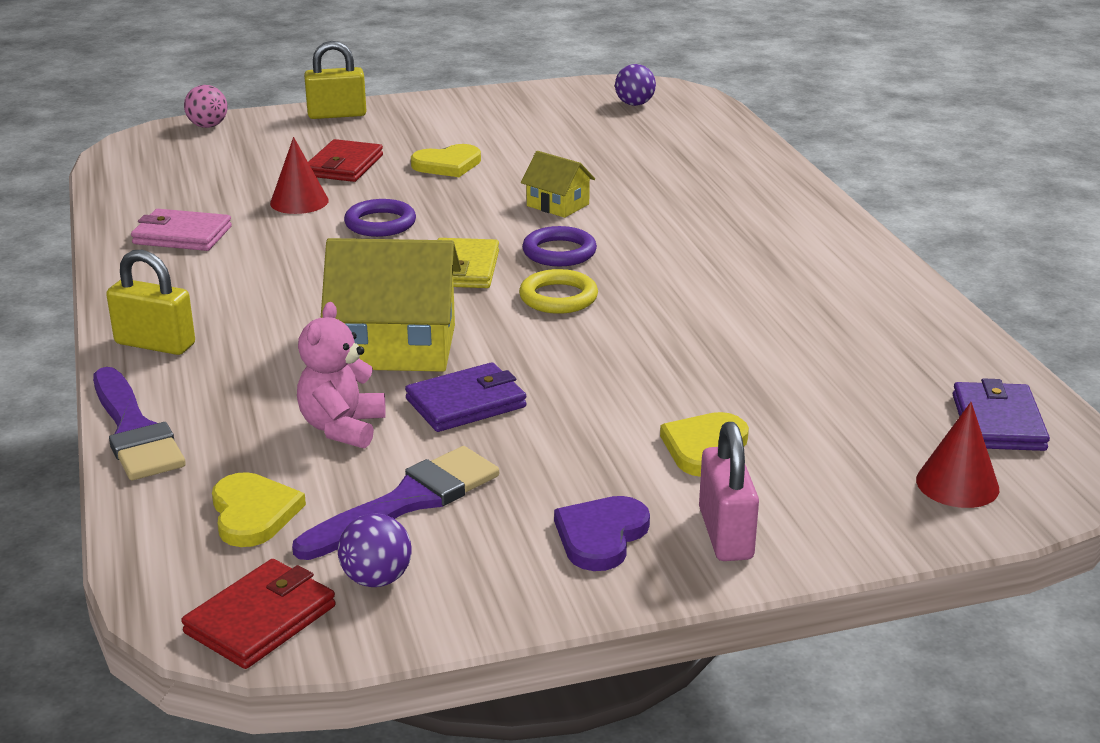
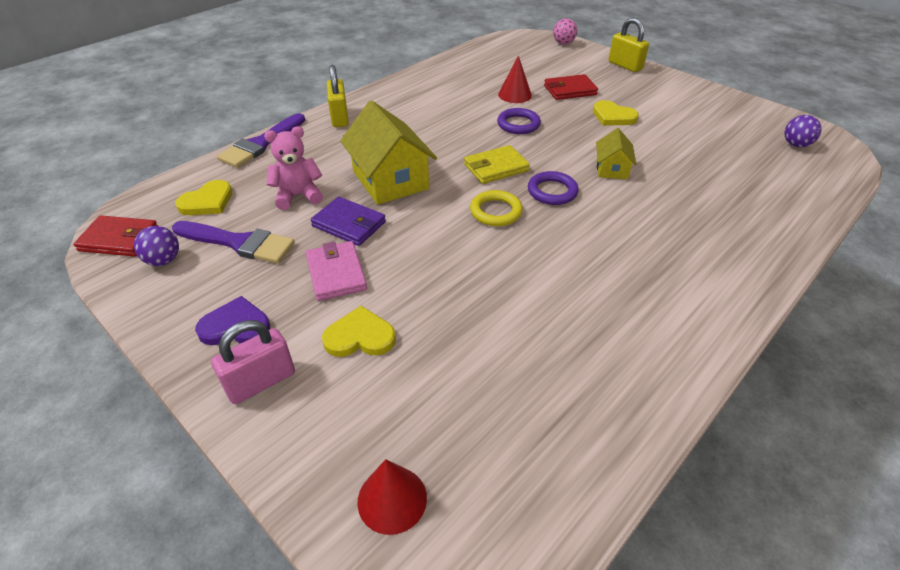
camera: 60 degrees right, 15 degrees up
pink wallet [131,209,232,251] -> pink wallet moved to [306,241,367,301]
purple wallet [953,378,1050,451] -> none

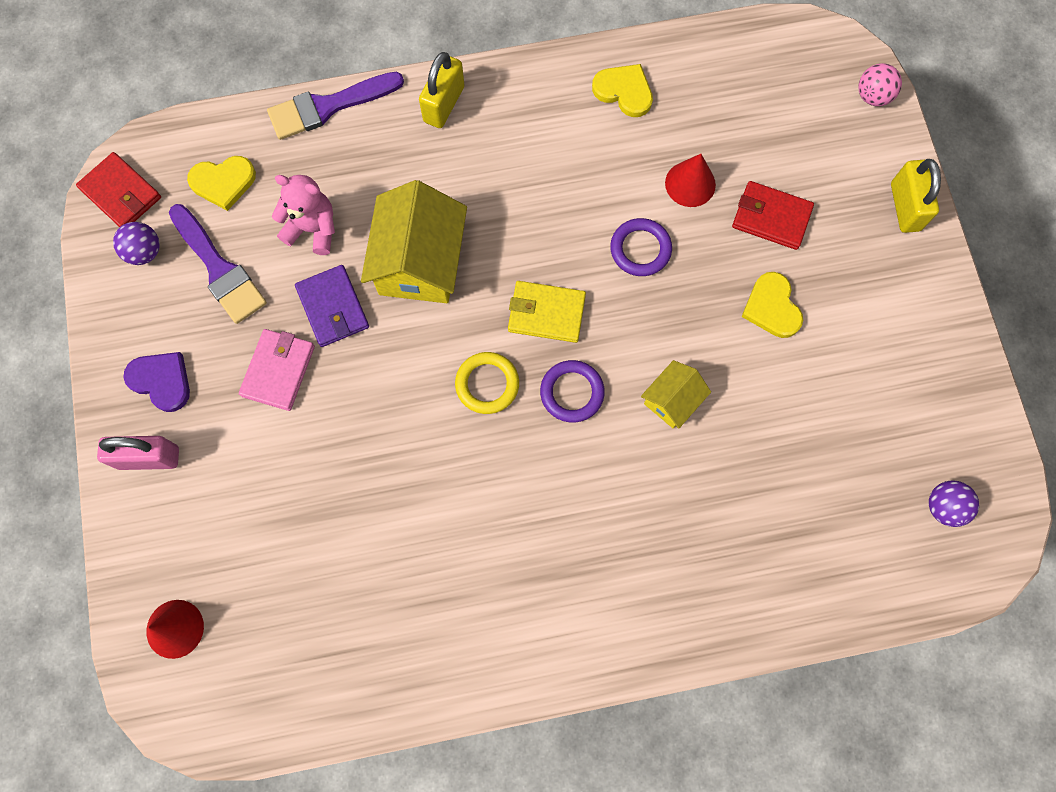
camera: 35 degrees right, 30 degrees up
yellow heart [322,306,396,357] -> yellow heart moved to [592,64,653,117]

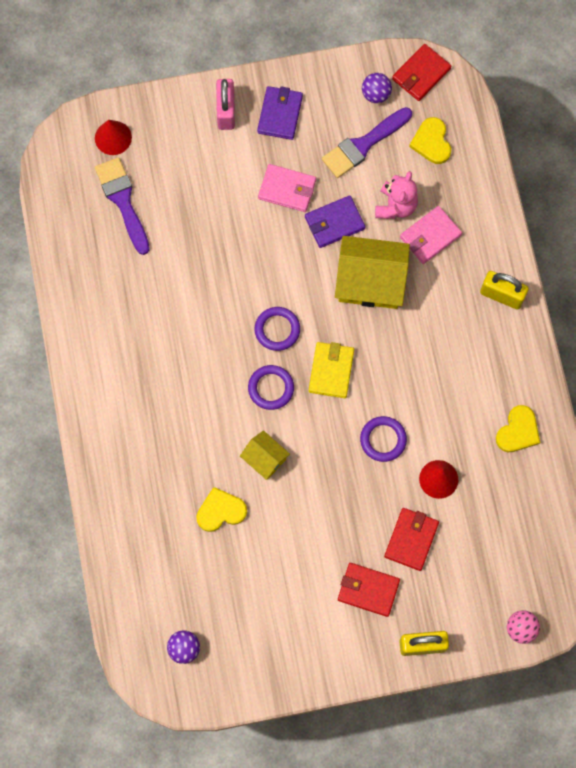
camera: 90 degrees right, 0 degrees up
purple heart [123,352,190,412] -> purple wallet [257,86,303,140]
purple brush [267,72,404,140] -> purple brush moved to [95,157,150,255]
yellow ring [455,352,519,414] -> purple ring [255,307,300,351]
yellow heart [741,272,803,338] -> yellow heart moved to [196,487,247,532]
none -> red wallet [338,563,400,617]
none -> pink wallet [400,206,462,264]

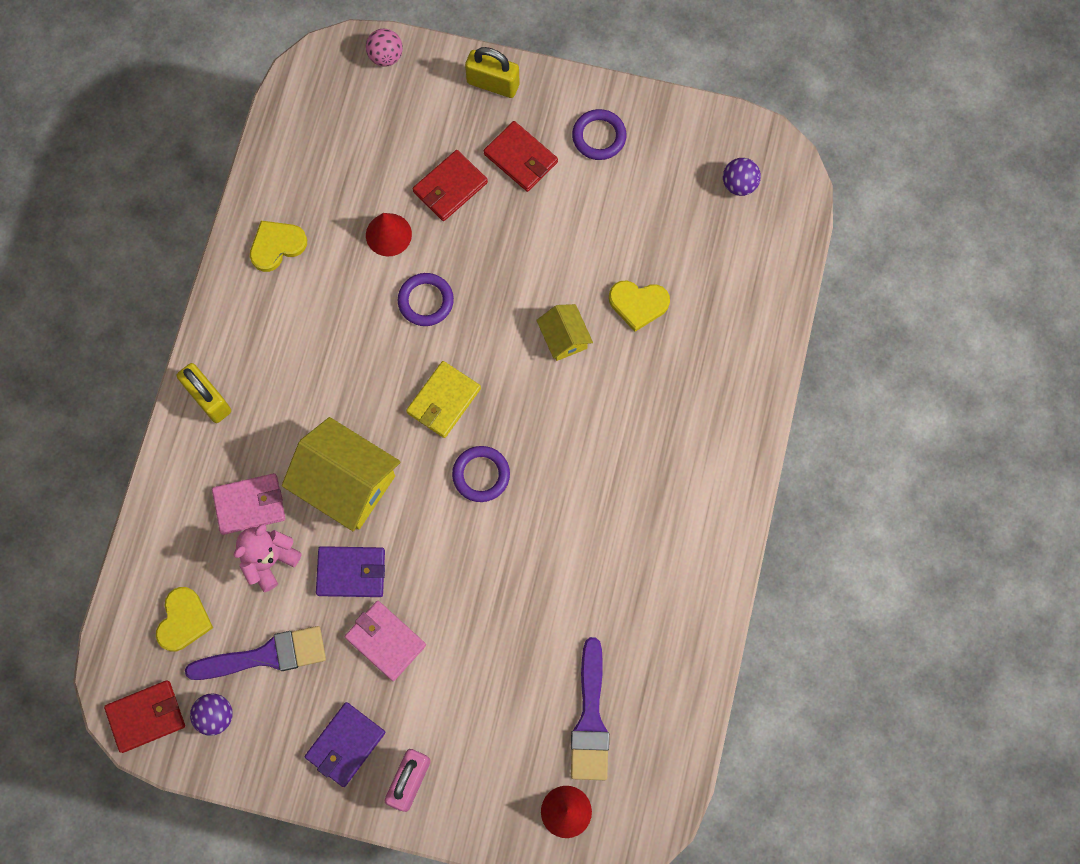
camera: 155 degrees left, 0 degrees up
purple ring [248,365,294,410] -> purple ring moved to [572,109,627,160]

